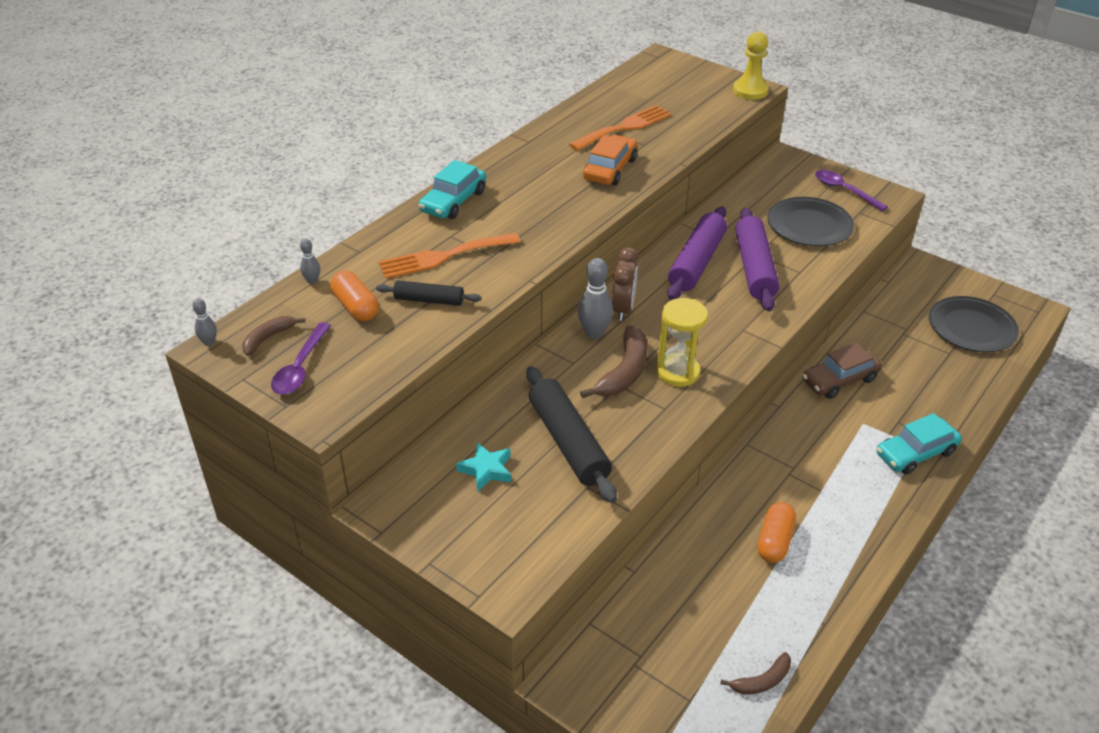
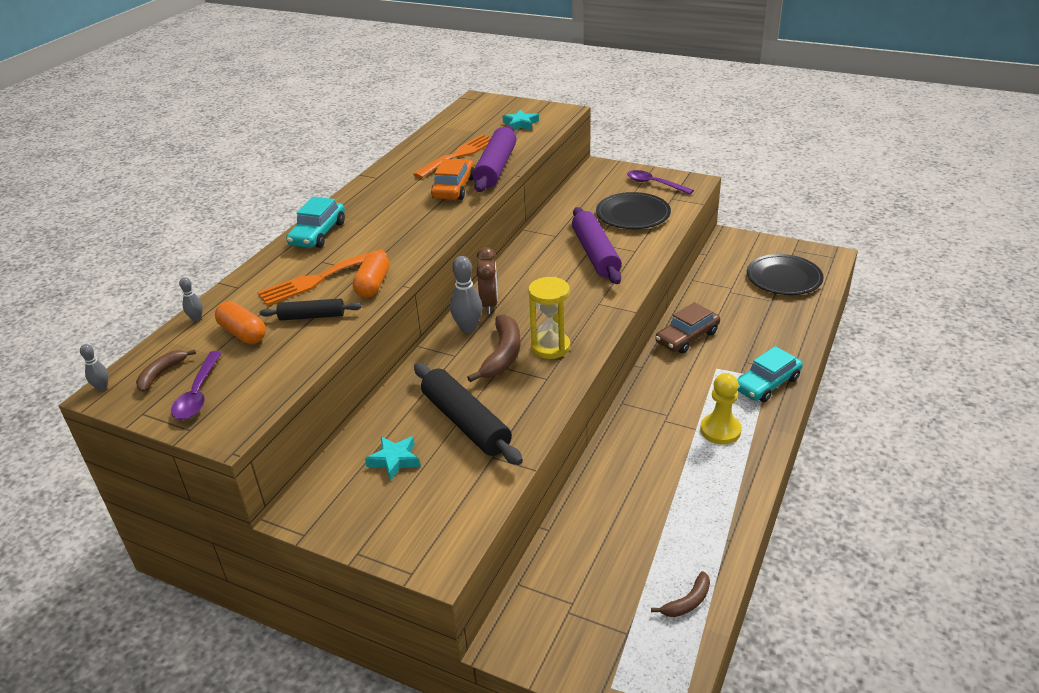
camera: 10 degrees left, 5 degrees down
purple rolling pin [667,206,727,300] -> purple rolling pin moved to [473,125,517,192]
yellow pawn [733,31,769,100] -> yellow pawn moved to [700,373,741,445]
orange capsule [757,502,796,563] -> orange capsule moved to [353,251,389,298]
none -> turquoise star [503,109,539,130]

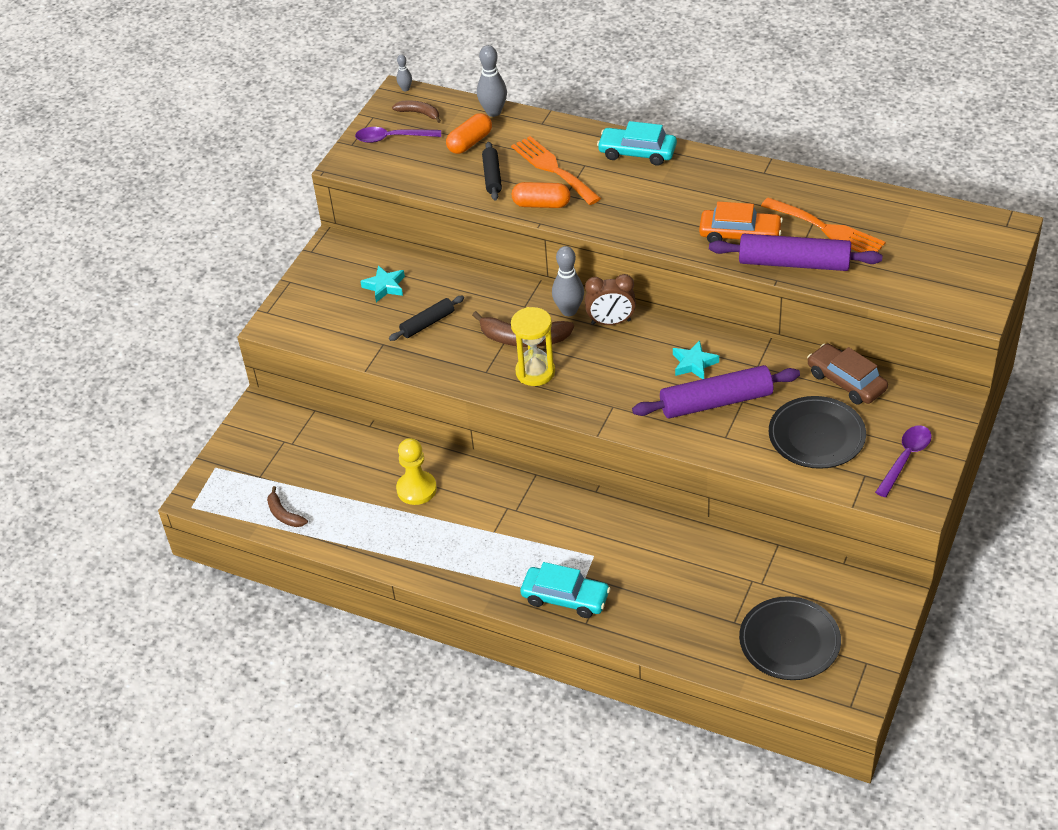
camera: 90 degrees right, 10 degrees up
grey bowling pin [179,277,203,322] -> grey bowling pin [477,45,507,117], size x1.89
black rolling pin [414,363,523,465] -> black rolling pin [389,296,464,341], size x0.56
turquoise star [503,109,539,130] -> turquoise star moved to [673,340,719,379]
brown car [656,302,720,353] -> brown car moved to [807,343,888,404]
yellow pawn [700,373,741,445] -> yellow pawn moved to [396,438,437,505]
turquoise car [737,346,803,402] -> turquoise car turned 150 degrees clockwise [520,562,611,618]

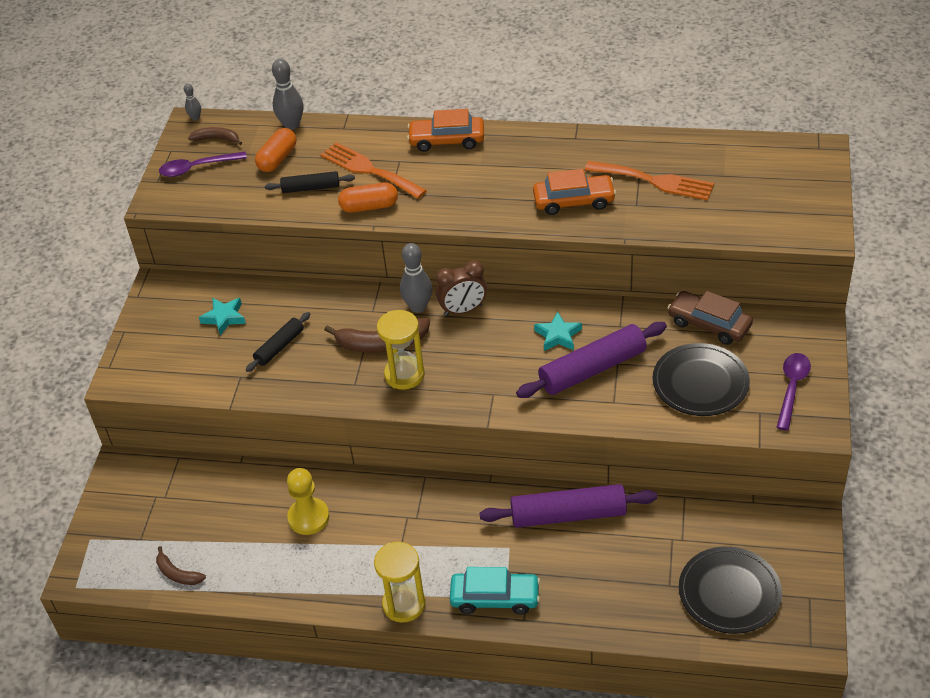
camera: 15 degrees left, 0 degrees up
black rolling pin [482,142,502,201] -> black rolling pin turned 75 degrees counterclockwise [265,171,355,193]
turquoise car [597,121,677,166] -> orange car [407,109,484,152]
purple rolling pin [709,234,882,271] -> purple rolling pin moved to [479,484,657,528]
none -> yellow hourglass [374,542,426,623]

